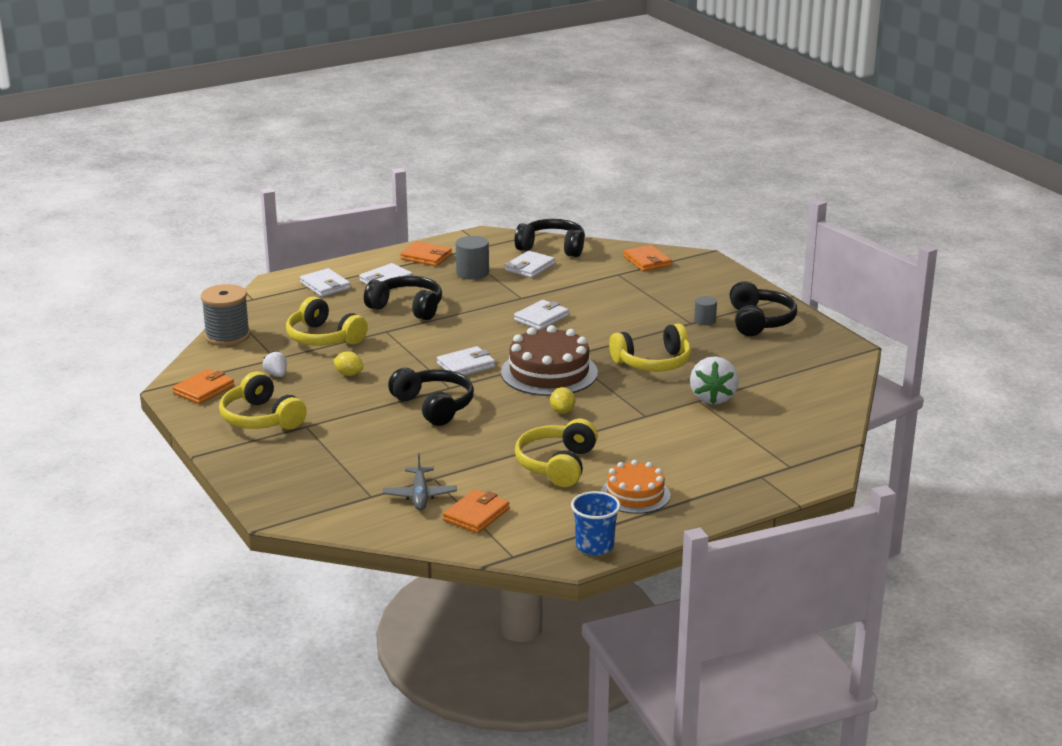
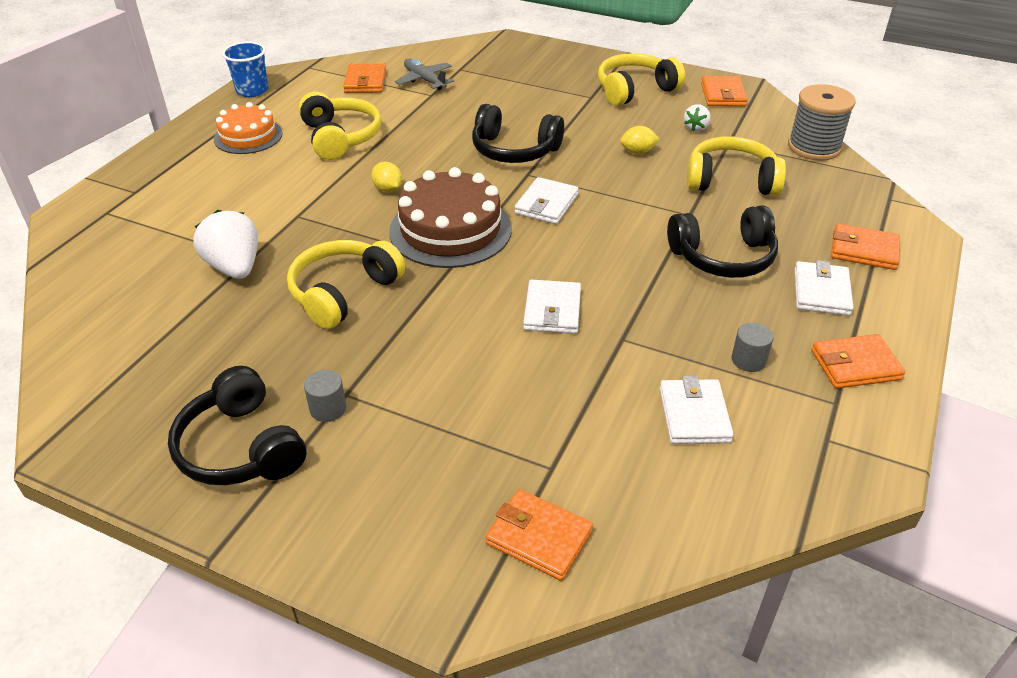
camera: 145 degrees right, 15 degrees up
yellow headphones [219,372,307,429] -> yellow headphones turned 45 degrees counterclockwise [598,53,685,106]
white strawberry [263,351,287,377] -> white strawberry turned 90 degrees clockwise [684,104,711,132]
white wallet [300,268,351,297] -> orange wallet [831,223,900,270]
grey cylinder [456,236,489,280] -> grey cylinder [732,323,774,372], size x0.63
black headphones [515,219,585,257] -> none

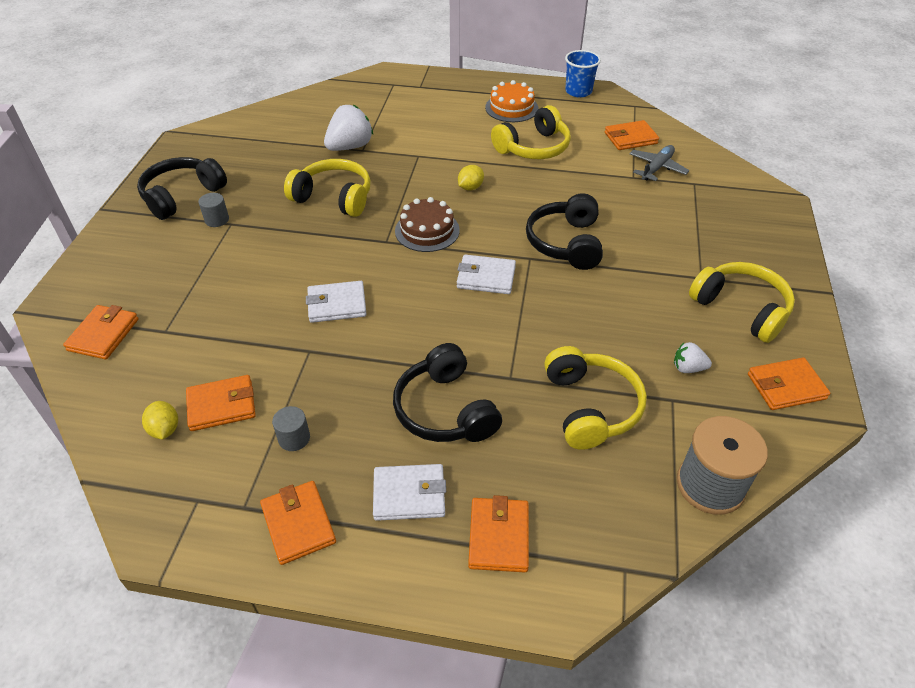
camera: 75 degrees right, 5 degrees up
brown cake [389,167,512,268] -> brown cake [395,197,460,252], size x0.63
yellow lemon [620,126,659,154] -> yellow lemon moved to [142,401,178,439]
white wallet [660,376,734,444] -> orange wallet [186,375,256,431]

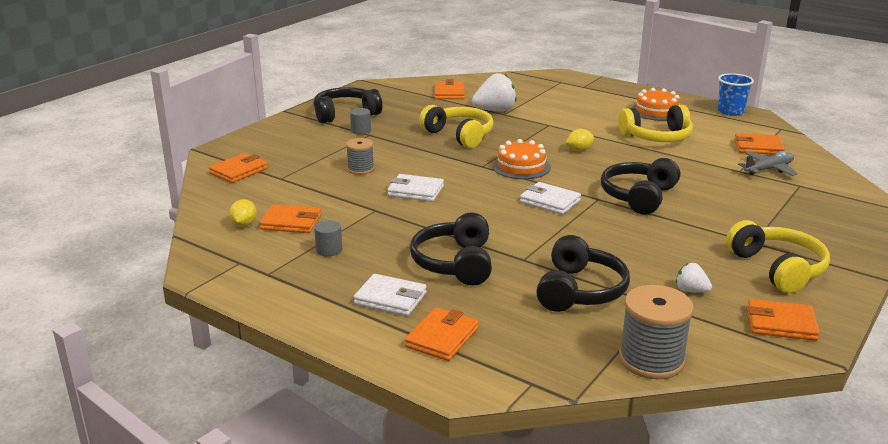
camera: 25 degrees right, 20 degrees down
orange wallet [260,481,336,565] -> orange wallet moved to [435,79,465,99]
brown cake [395,197,460,252] -> orange cake [492,139,551,179]
yellow headphones [544,346,647,450] -> black headphones [536,235,630,312]
none -> grey spool [346,138,374,175]

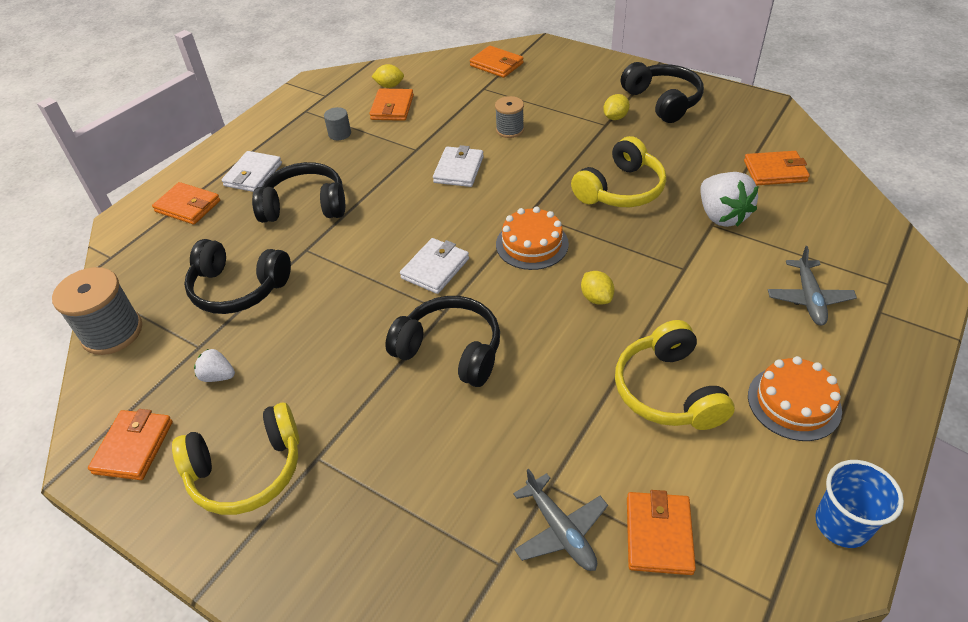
camera: 90 degrees right, 20 degrees up
grey cylinder [350,108,371,134] -> yellow lemon [603,94,630,120]
white strawberry [676,263,712,293] -> white strawberry turned 105 degrees counterclockwise [194,349,235,382]
none -> grey plane [768,246,857,326]

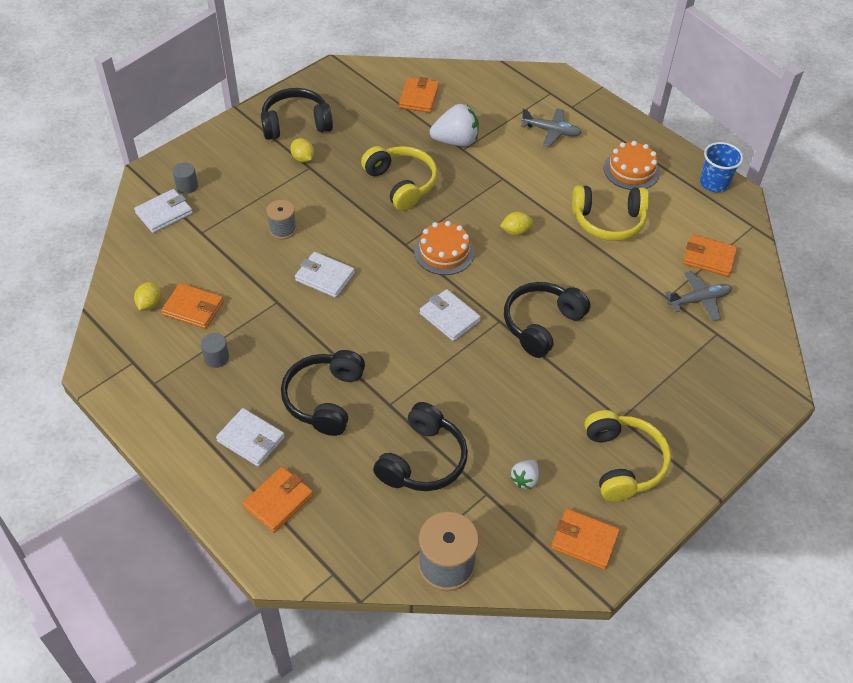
camera: 80 degrees left, 5 degrees up
orange wallet [470,46,523,78] -> white wallet [134,189,193,233]
none -> grey cylinder [173,163,198,194]

